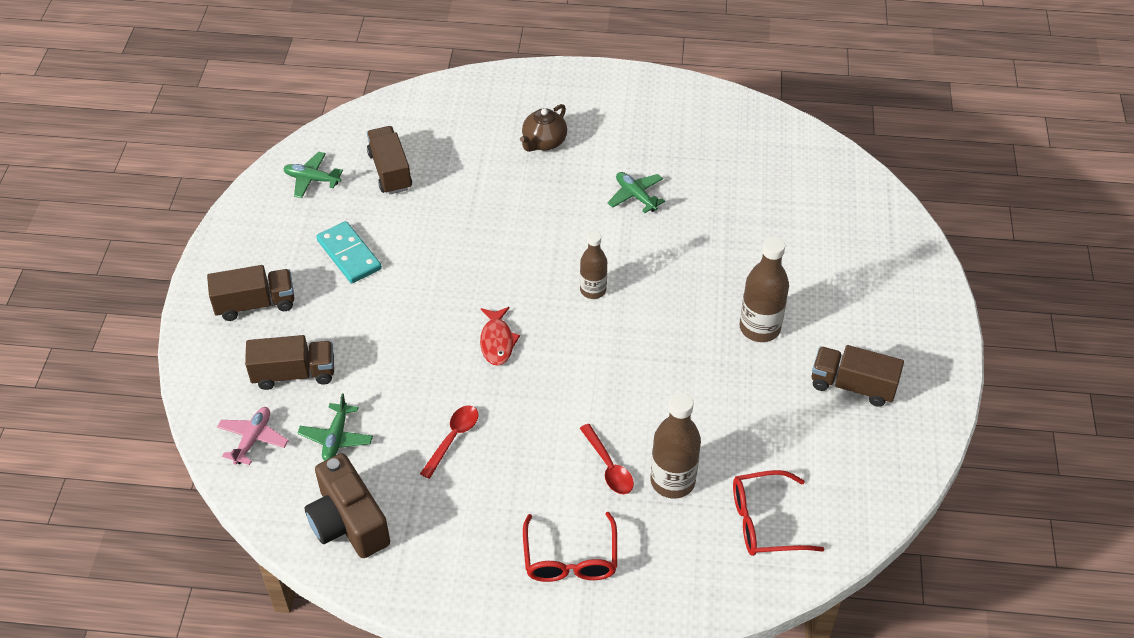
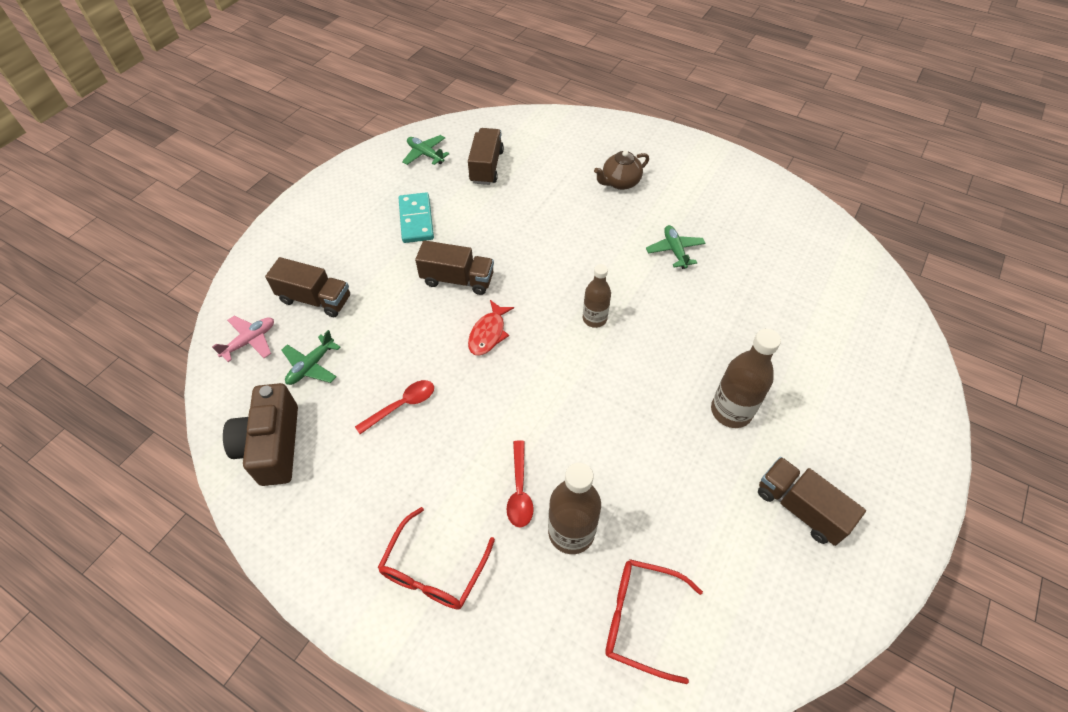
camera: 25 degrees right, 5 degrees up
brown truck [207,265,294,321] -> brown truck moved to [415,240,494,295]

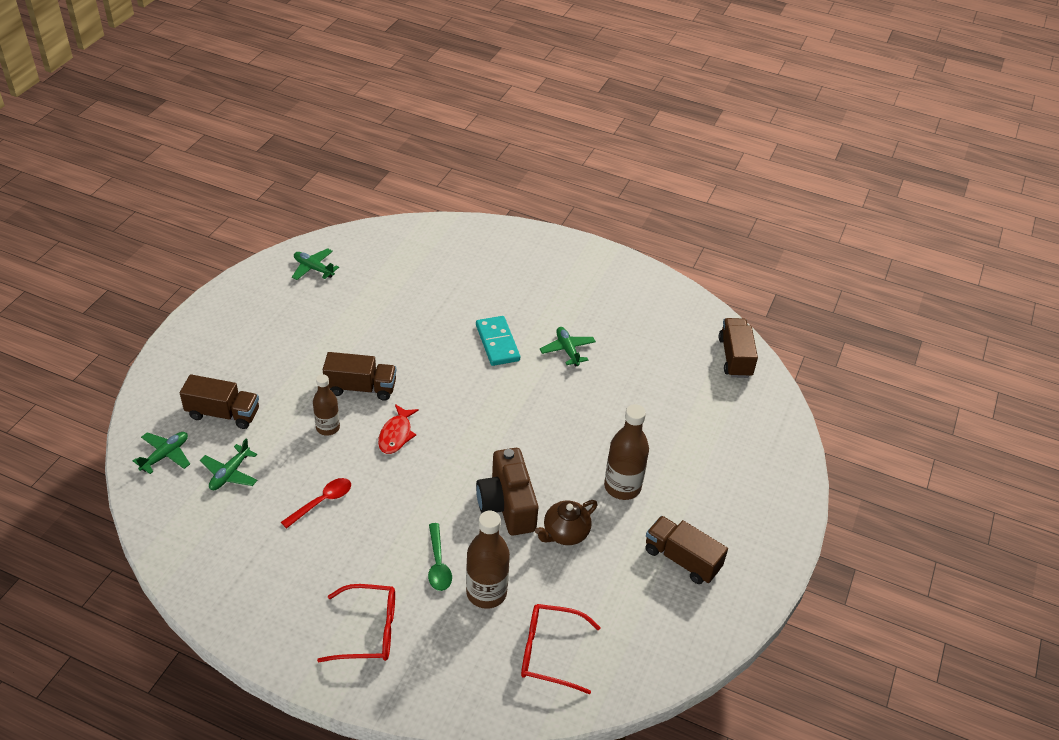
camera: 10 degrees left, 10 degrees down
pink plane [212,316,274,362] -> green plane [133,432,190,474]
brown camera [223,383,298,486] -> brown camera moved to [476,448,538,536]
red glasses [378,507,495,609] -> red glasses turned 105 degrees counterclockwise [317,584,395,663]
turquoise domino [399,192,434,243] -> turquoise domino moved to [476,316,520,366]
brown truck [468,128,504,185] -> brown truck moved to [719,318,758,378]
red spoon [506,440,534,527] -> green spoon [428,523,452,591]
brown bottle [583,264,611,328] -> brown bottle moved to [313,374,340,436]
brown teapot [594,150,649,190] -> brown teapot moved to [535,500,597,545]

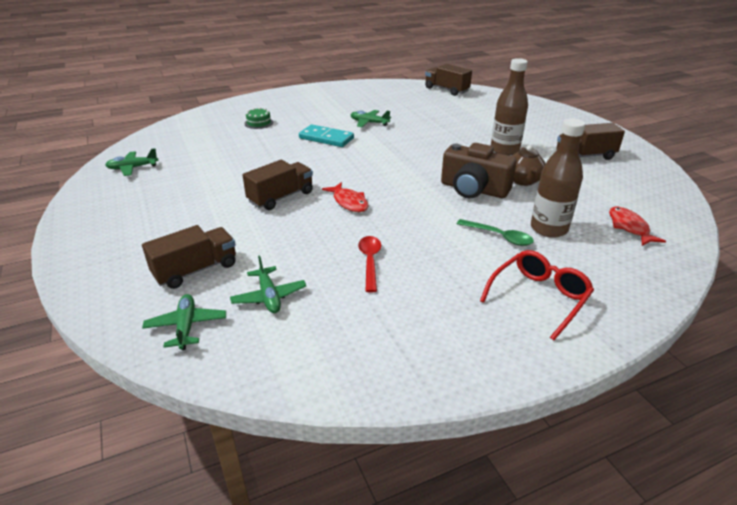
camera: 45 degrees left, 10 degrees down
brown bottle [313,374,340,436] -> none
red glasses [521,604,601,694] -> red fish [609,207,666,246]
none -> green cake [244,107,273,129]

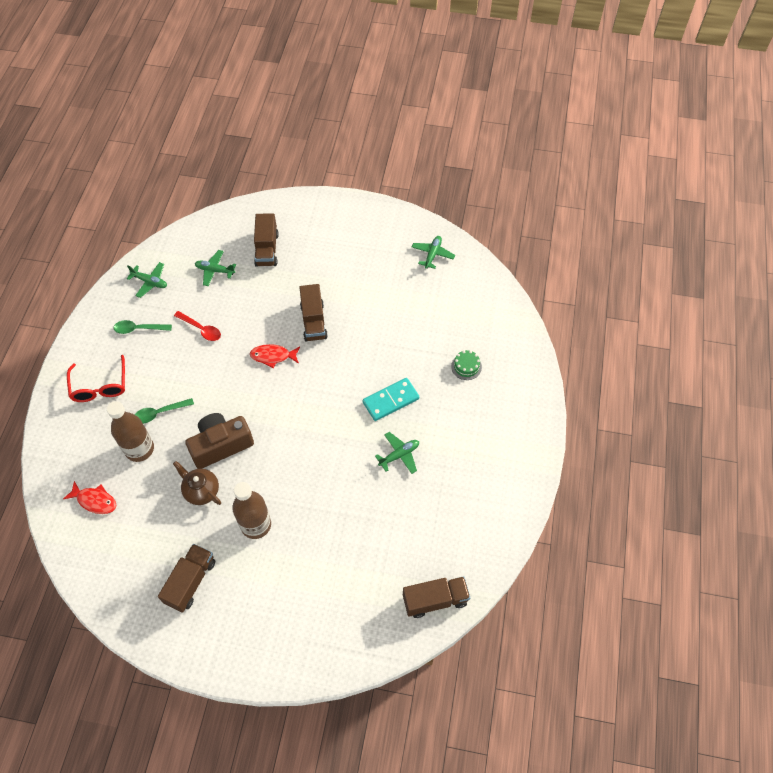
camera: 125 degrees right, 25 degrees up
green plane [142,294,226,350] -> green plane moved to [127,262,167,298]
none -> green spoon [113,320,172,334]

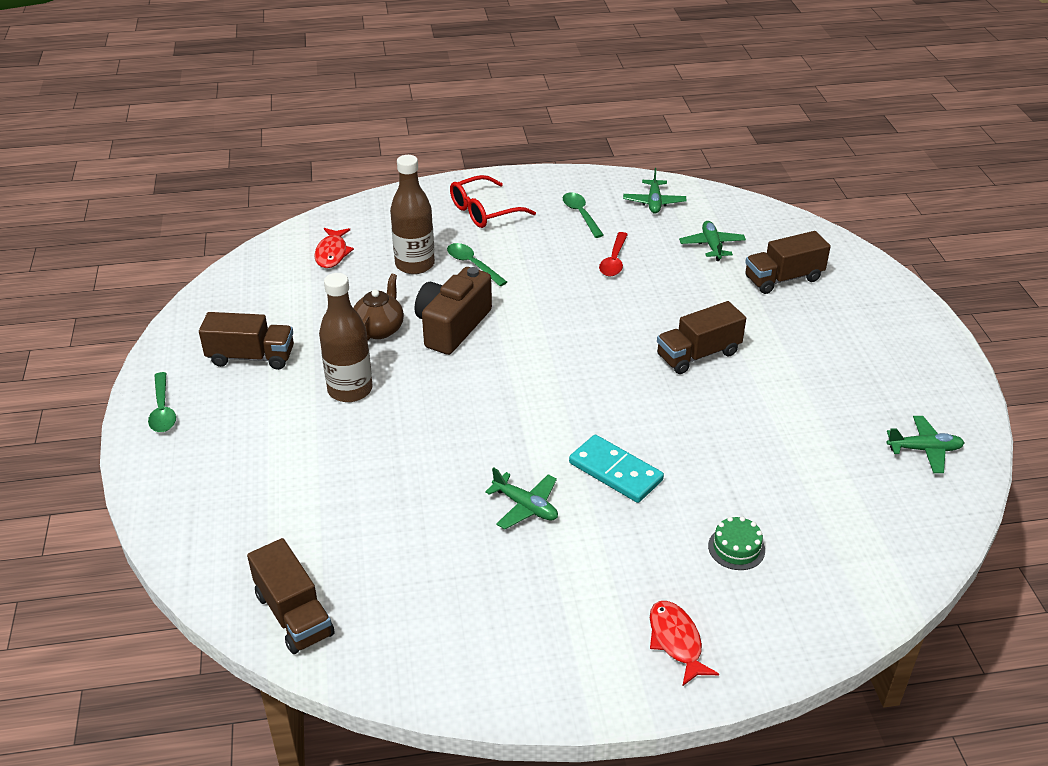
camera: 70 degrees right, 20 degrees down
brown camera [186,413,254,469] -> brown camera turned 105 degrees counterclockwise [415,267,492,355]
red fish [250,344,300,368] -> red fish moved to [650,601,719,686]
none -> green spoon [148,372,176,432]

